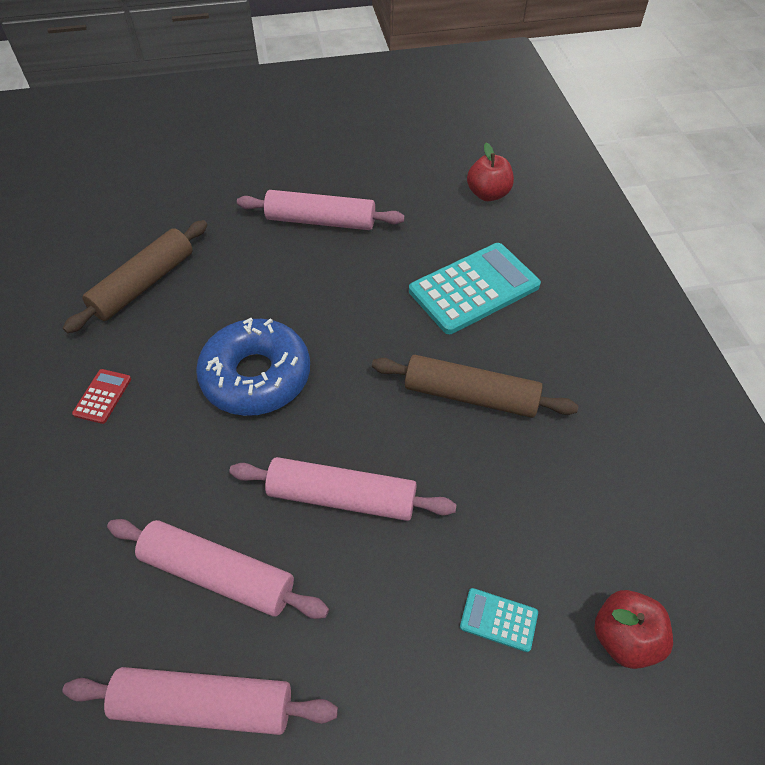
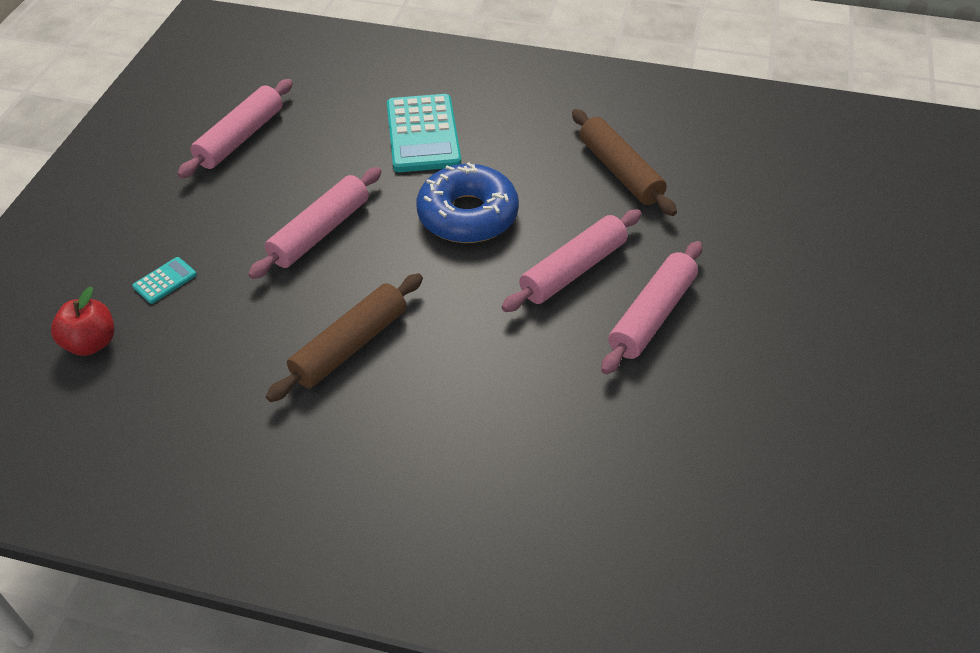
camera: 115 degrees right, 5 degrees down
red calculator [72,369,131,424] -> none
pink rolling pin [107,519,329,619] -> pink rolling pin moved to [502,209,642,312]
turquoise calculator [409,243,541,334] -> turquoise calculator moved to [387,94,461,172]
red apple [467,143,514,201] -> none

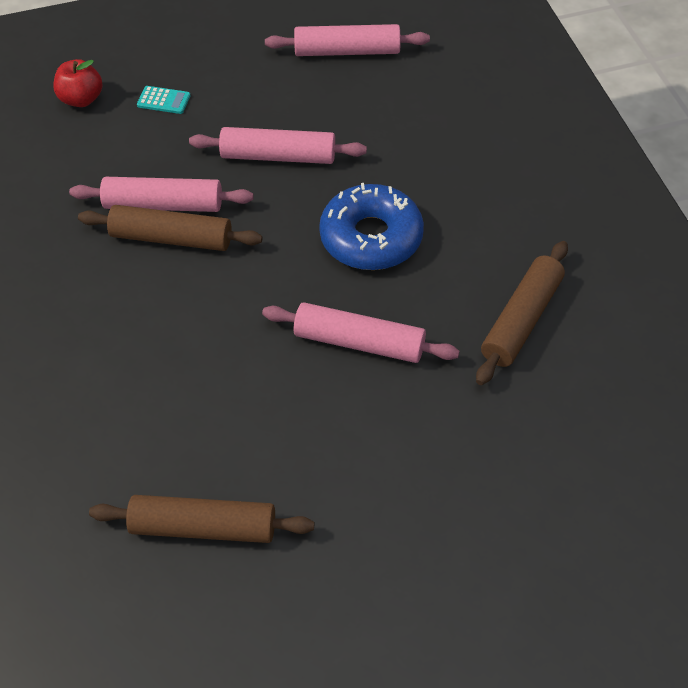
camera: 60 degrees right, 5 degrees up
turquoise calculator [387,94,461,172] -> none
pink rolling pin [601,241,702,374] -> pink rolling pin moved to [69,177,254,212]
none -> brown rolling pin [89,495,314,543]

